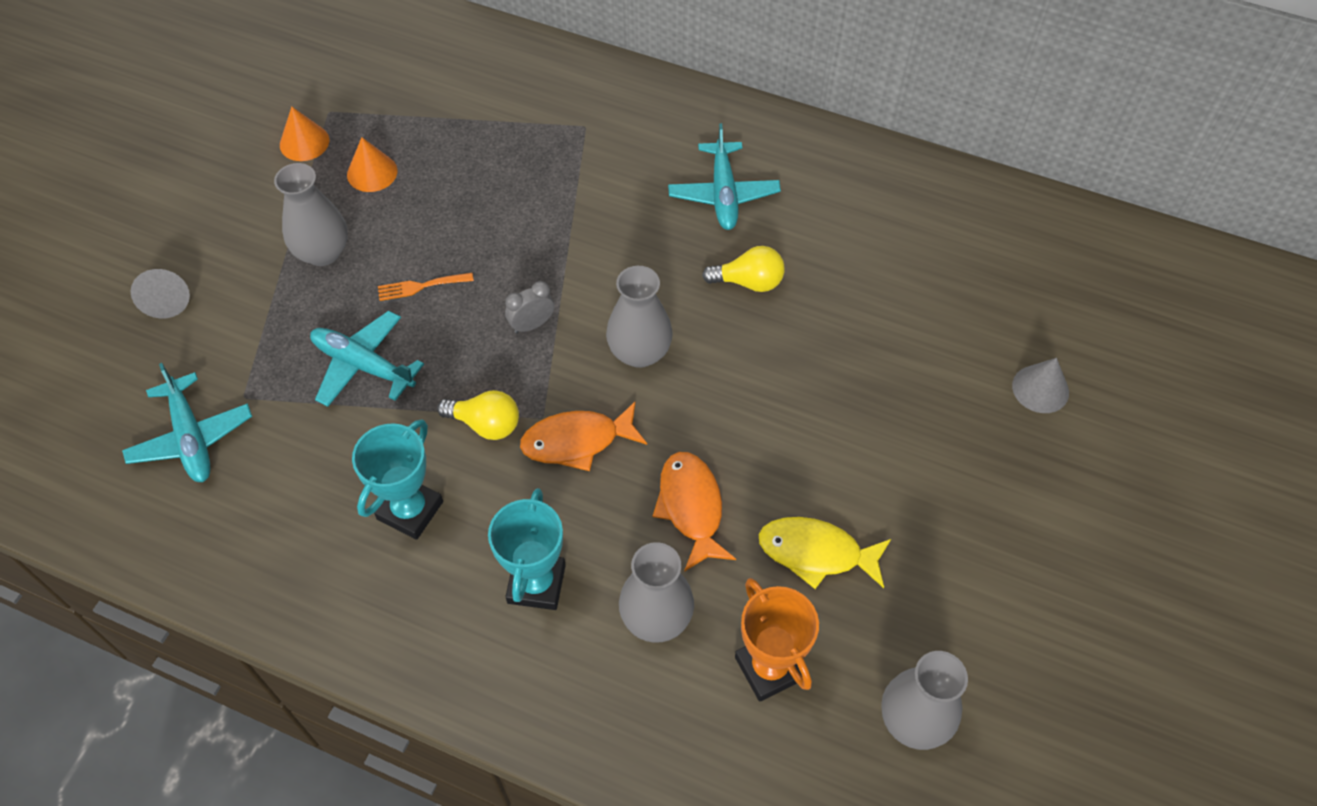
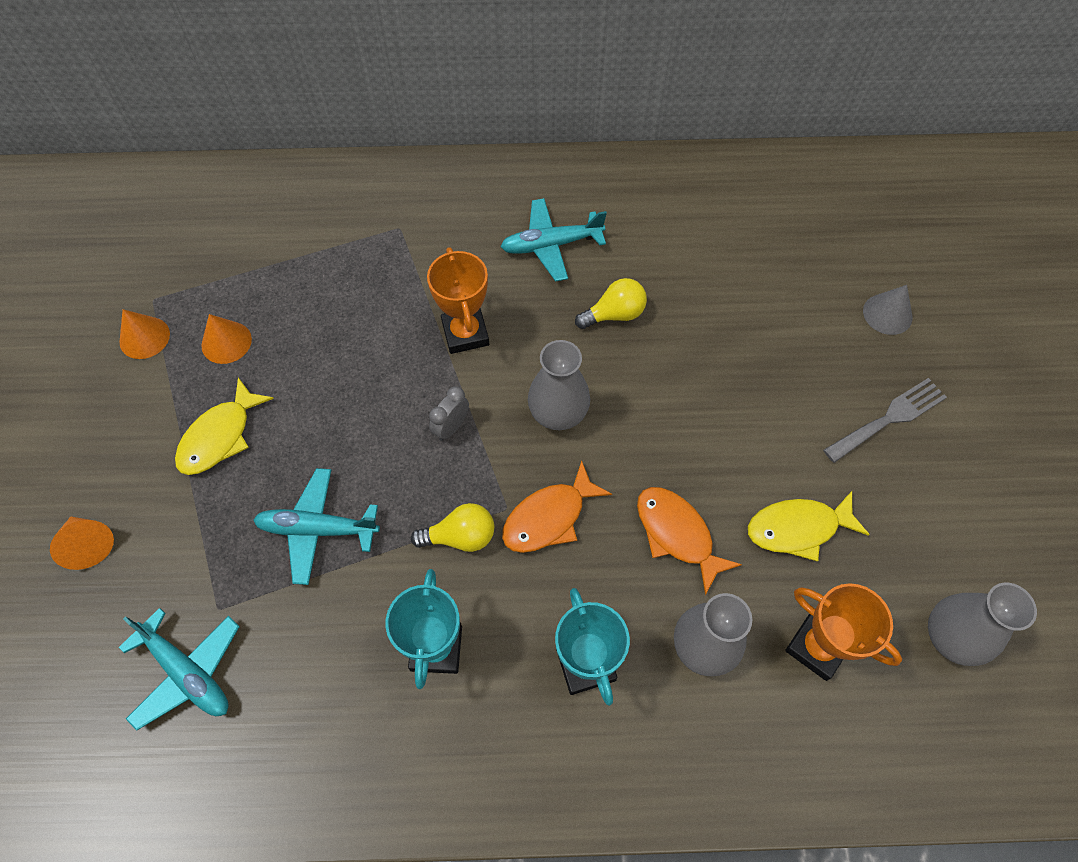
camera: 25 degrees left, 5 degrees up
grey cone [130,269,190,318] -> orange cone [50,517,114,570]
grey vase [274,163,348,266] -> yellow fish [175,377,274,475]
orange fork [378,273,474,301] -> none
turquoise plane [668,123,781,230] -> turquoise plane turned 105 degrees clockwise [500,198,607,282]
none -> orange trophy [427,247,489,354]
none -> grey fork [823,378,947,463]

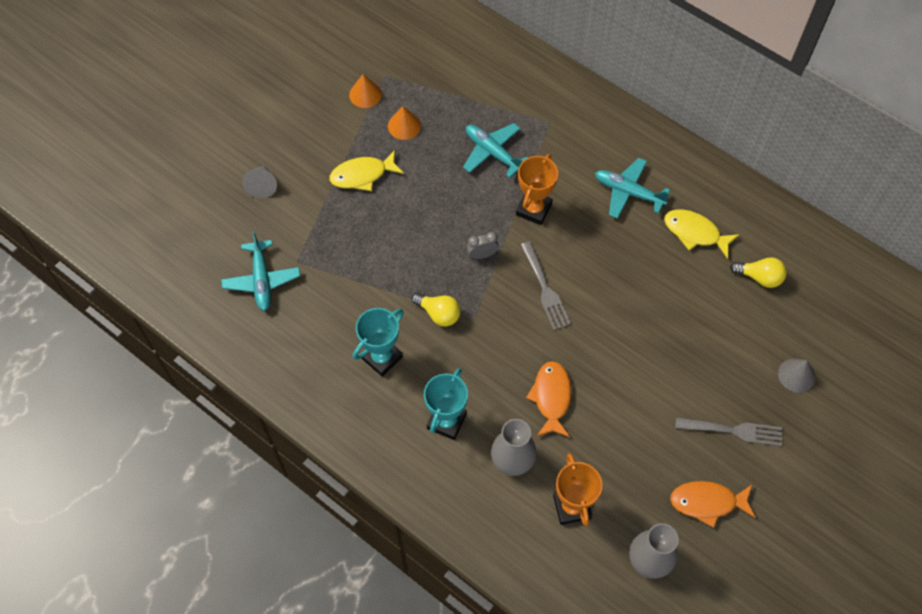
camera: 40 degrees right, 0 degrees up
orange cone [50,517,114,570] -> grey cone [242,166,277,198]
turquoise plane [253,468,380,585] -> turquoise plane moved to [463,123,527,178]
orange fish [502,460,612,553] -> orange fish moved to [670,481,756,528]
grey vase [528,340,590,430] -> grey fork [521,241,571,330]
yellow light bulb [575,278,647,329] -> yellow light bulb moved to [730,257,787,288]
yellow fish [748,491,870,562] -> yellow fish moved to [664,209,740,259]

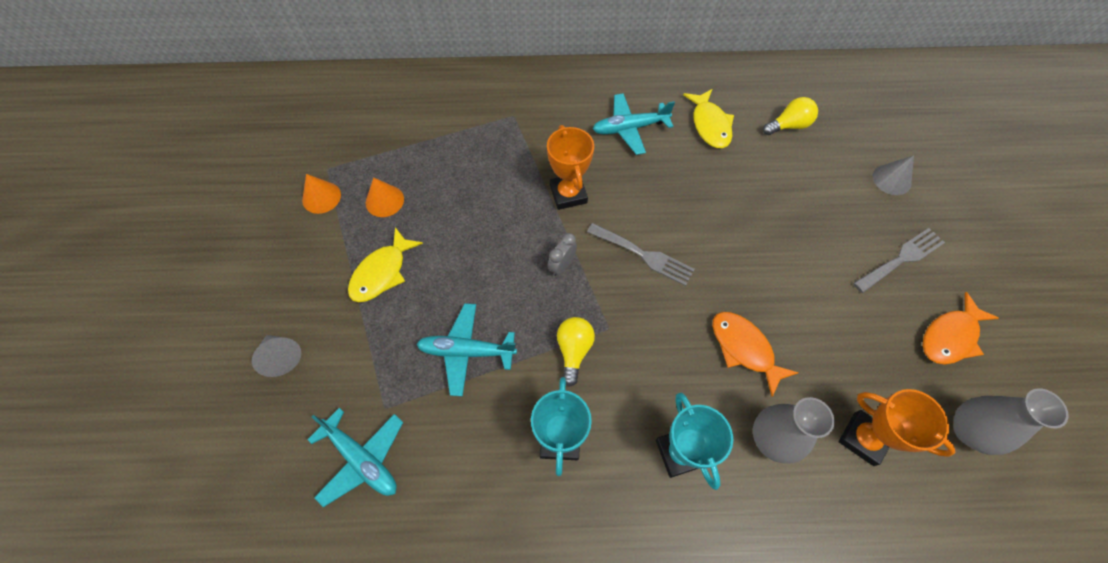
camera: 40 degrees left, 0 degrees up
yellow light bulb [412,293,461,327] -> yellow light bulb turned 75 degrees counterclockwise [557,317,595,387]
turquoise plane [463,123,527,178] -> turquoise plane moved to [417,303,517,396]
yellow fish [664,209,740,259] -> yellow fish turned 90 degrees counterclockwise [683,89,734,148]

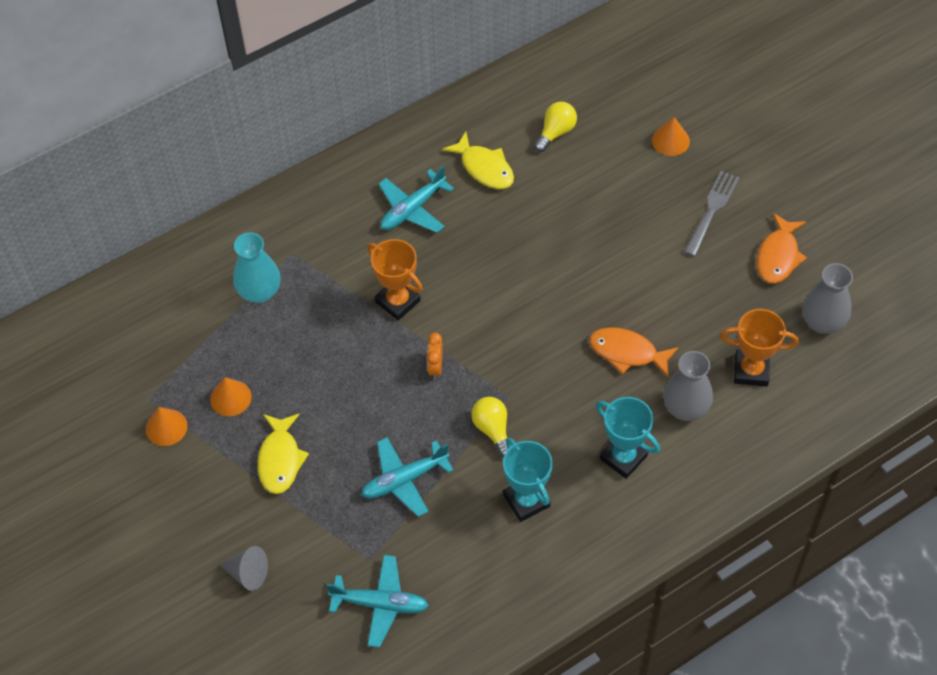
camera: 30 degrees left, 5 degrees down
grey clock [547,233,577,276] -> orange clock [427,333,443,379]
grey fork [587,223,694,286] -> none
grey cone [873,155,914,195] -> orange cone [652,117,690,156]
none -> turquoise vase [233,232,280,303]

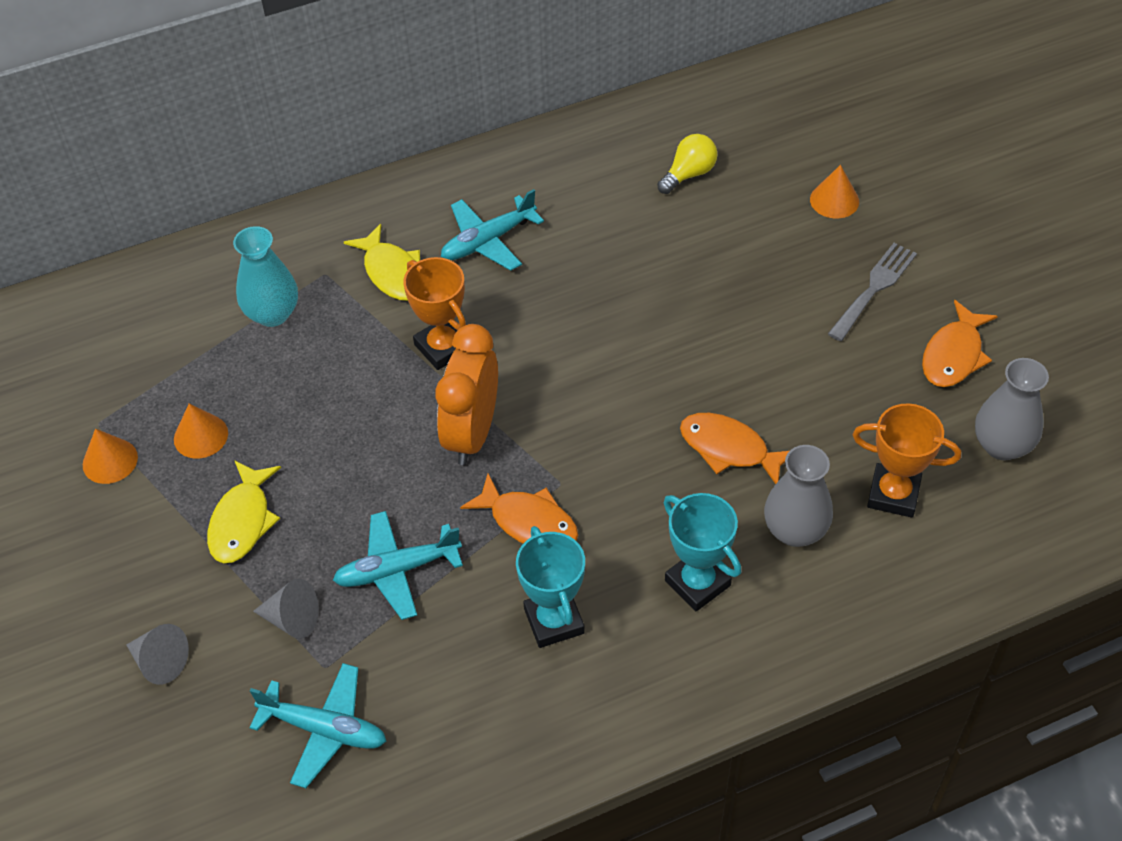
camera: 10 degrees right, 5 degrees down
orange clock [427,333,443,379] -> orange clock [435,324,498,465], size x2.16
yellow fish [442,132,514,189] -> yellow fish moved to [344,224,420,301]
yellow light bulb [471,397,508,457] -> orange fish [460,473,578,544]
none -> grey cone [253,579,319,639]

